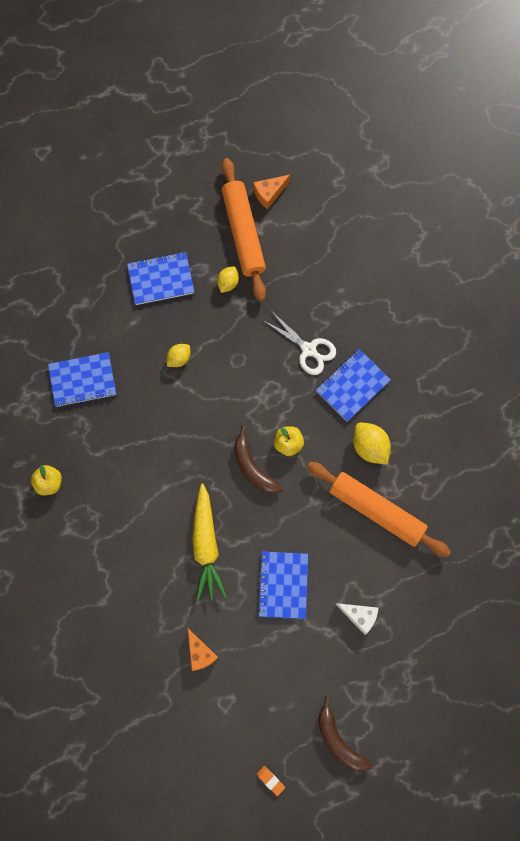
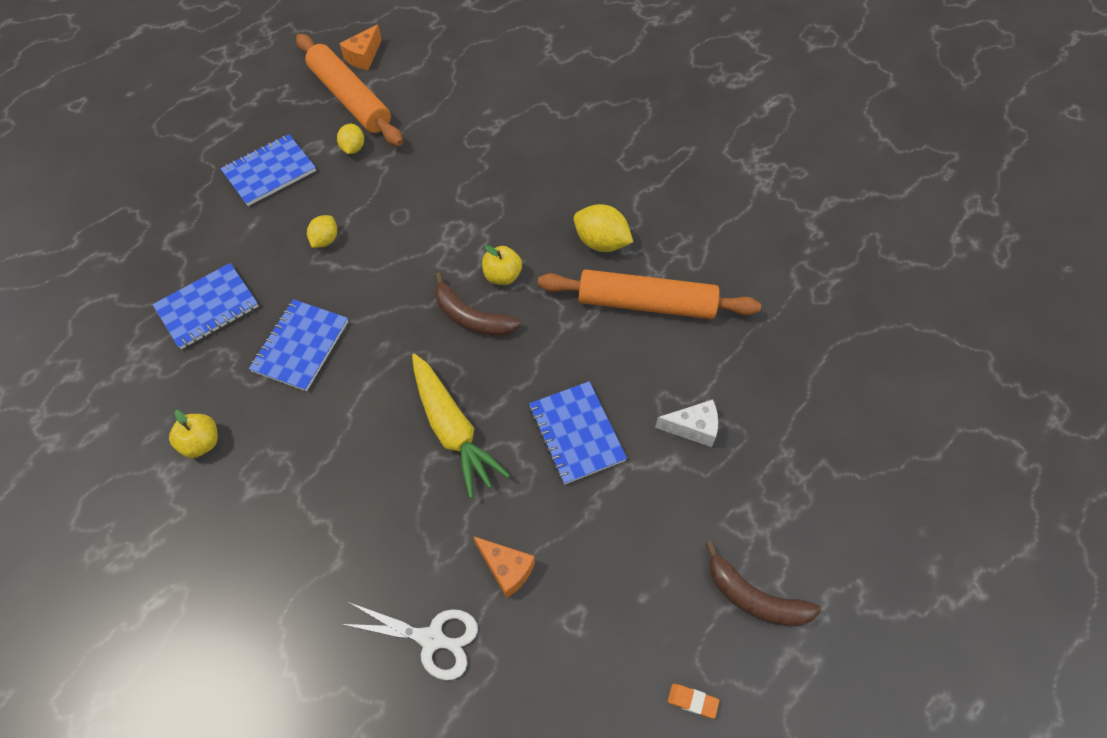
camera: 25 degrees left, 15 degrees down
white scissors [264,312,336,375] -> white scissors moved to [342,602,478,680]
blue notebook [316,349,391,422] -> blue notebook moved to [249,299,348,391]

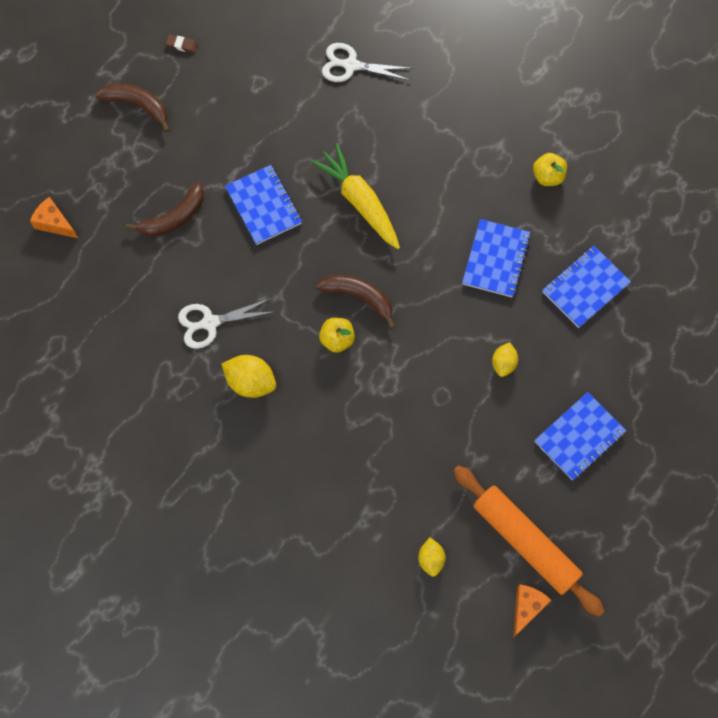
camera: 175 degrees right, 10 degrees up
yellow lemon [337,124,364,154] -> yellow lemon moved to [418,538,446,577]
orange cheese [473,536,535,598] -> orange cheese moved to [30,197,78,238]
orange rolling pin [538,269,761,319] -> white scissors [178,298,273,349]
white cheese [655,399,718,447] -> brown banana [126,182,204,237]
orange eraser [668,684,719,719] -> brown eraser [166,34,198,53]

